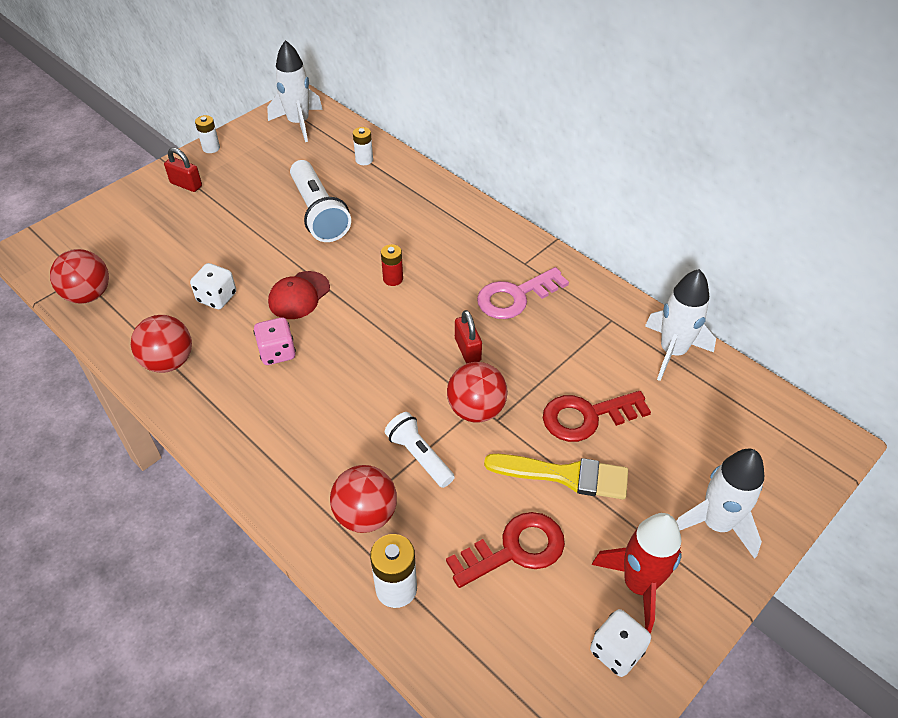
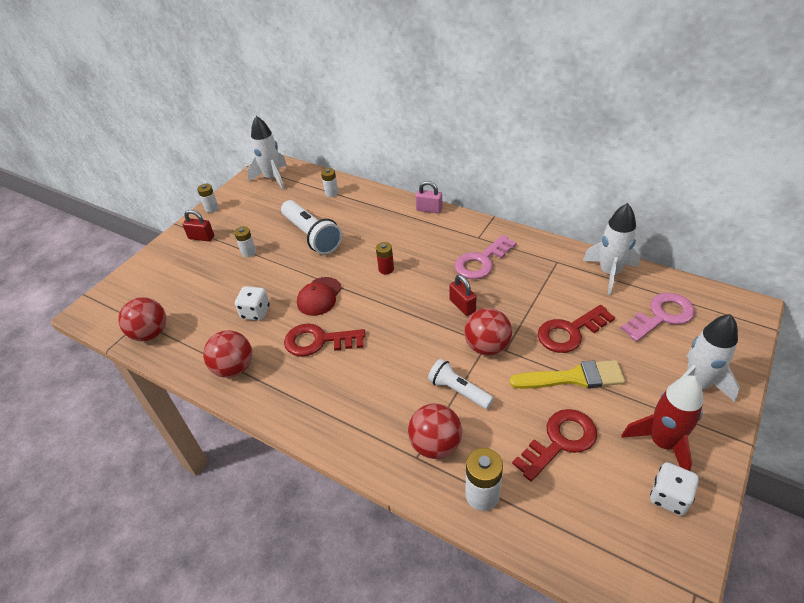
camera: 10 degrees left, 5 degrees down
pink dice [254,317,296,365] -> red key [284,323,366,357]
none -> white battery [234,226,256,257]
none -> pink padlock [415,181,443,214]
none -> pink key [620,293,695,342]

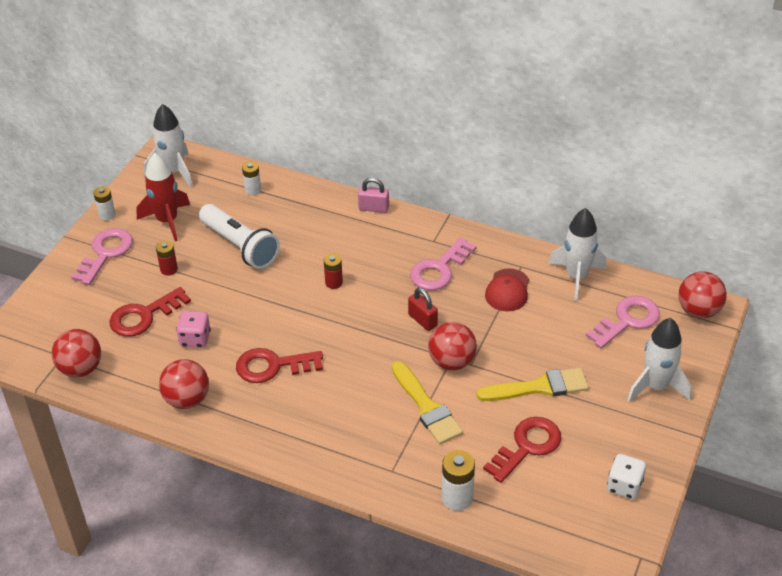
camera: 10 degrees left, 0 degrees up
red padlock [182,210,214,242] -> pink key [71,228,133,285]
white battery [234,226,256,257] -> red battery [156,240,178,276]
white dice [235,286,270,321] -> pink dice [176,311,211,348]
red cap [297,277,342,316] -> red cap moved to [485,268,529,311]
red ball [408,404,462,459] -> red ball moved to [678,271,727,318]
white flashlight [428,359,494,409] -> yellow brush [392,361,463,444]
red key [538,305,615,353] -> red key moved to [109,287,191,337]
red rocket [621,375,704,471] -> red rocket moved to [136,153,190,241]

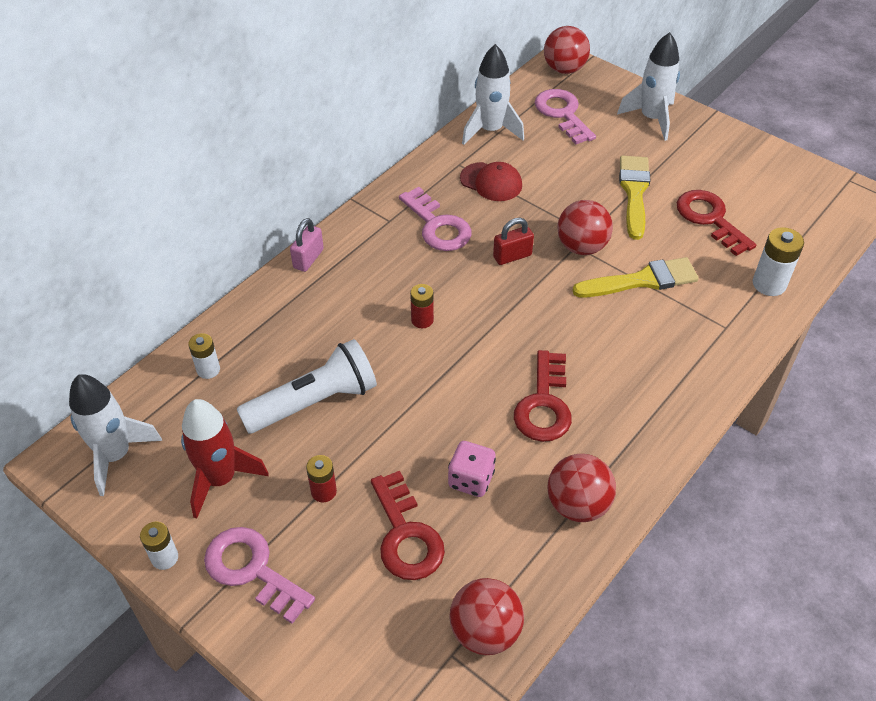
camera: 75 degrees left, 5 degrees up
white dice [607,454,646,499] -> none

